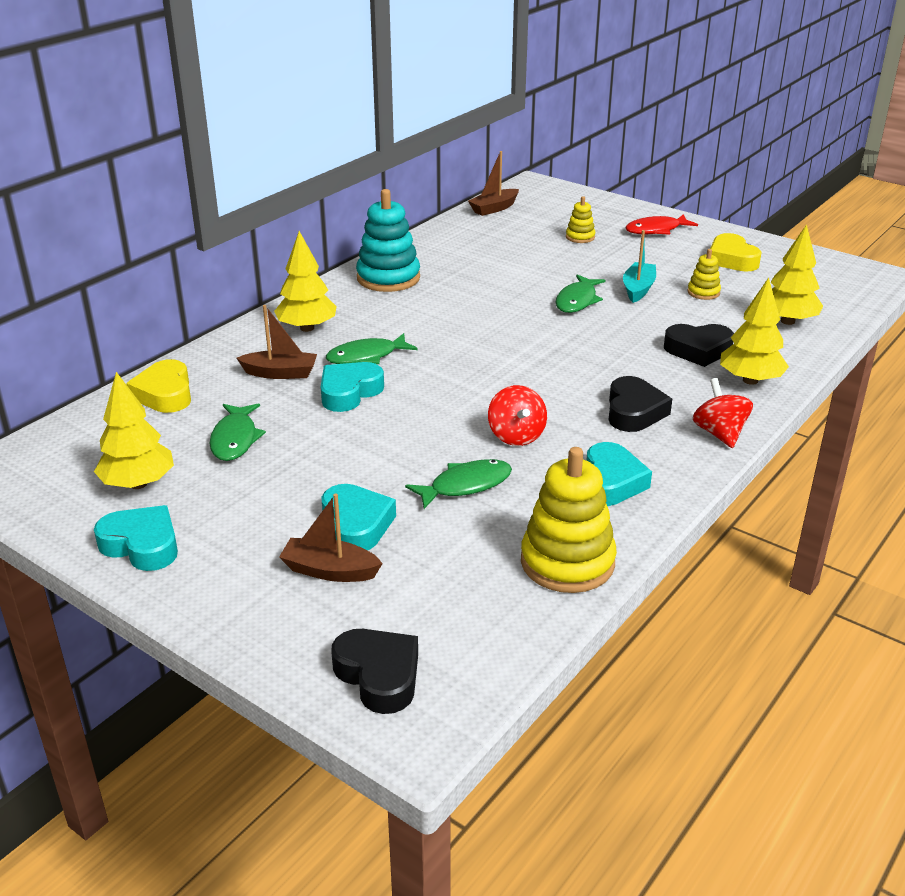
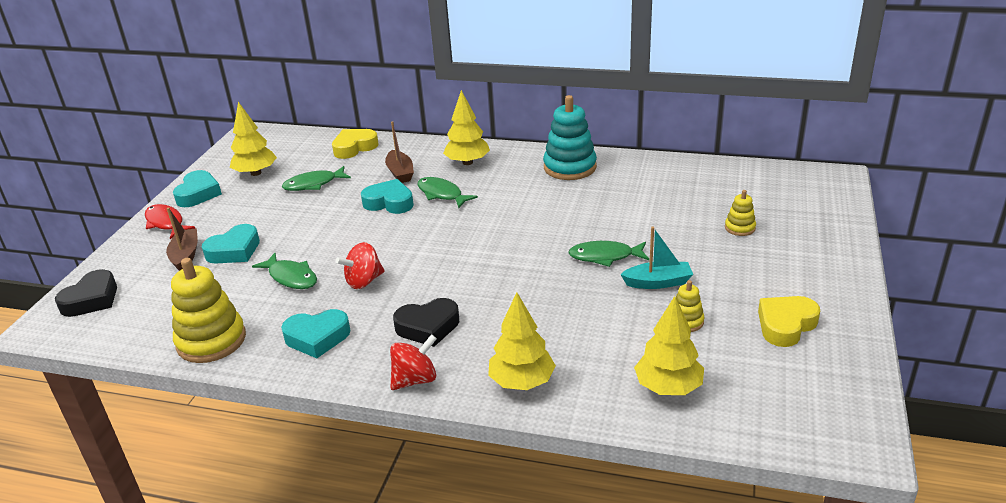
camera: 70 degrees right, 0 degrees up
brown boat [468,151,519,216] -> none
red fish [625,214,698,235] -> red fish moved to [145,204,195,239]
black heart [664,324,734,367] -> none

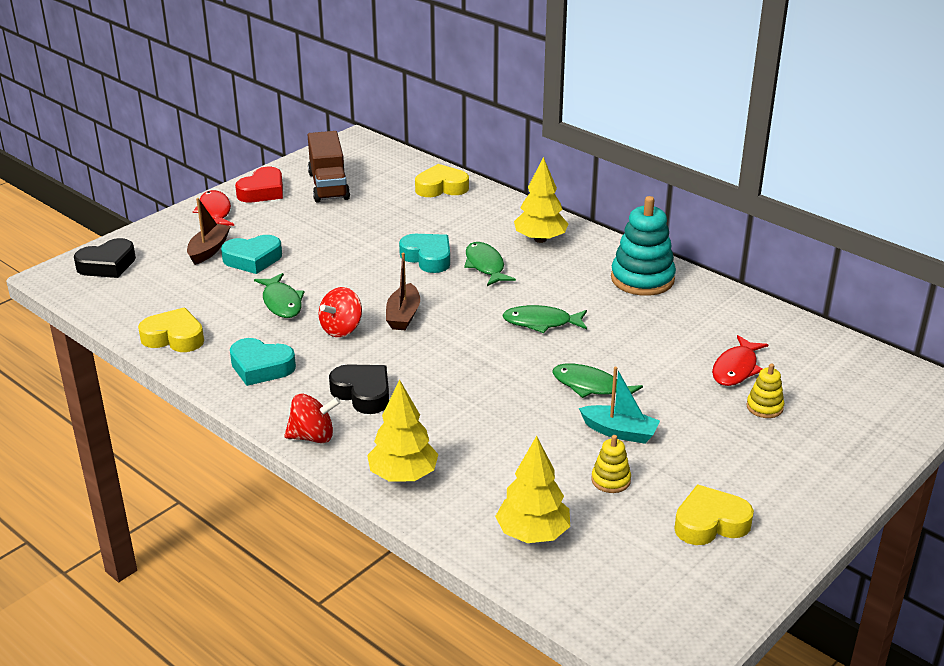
camera: 25 degrees right, 0 degrees up
yellow stacking toy [171,258,246,363] -> yellow heart [138,308,204,352]
turquoise heart [173,170,222,207] -> red heart [235,167,283,202]
yellow tree [230,102,277,176] -> brown truck [308,131,350,203]
green fish [282,166,351,191] -> green fish moved to [502,305,587,333]
red spinning top [335,242,385,289] -> red spinning top turned 45 degrees counterclockwise [319,287,362,337]
brown boat [385,121,414,183] -> brown boat moved to [386,253,420,330]
black heart [393,298,459,347] -> black heart turned 150 degrees counterclockwise [329,364,389,414]
none -> red fish [712,335,768,386]

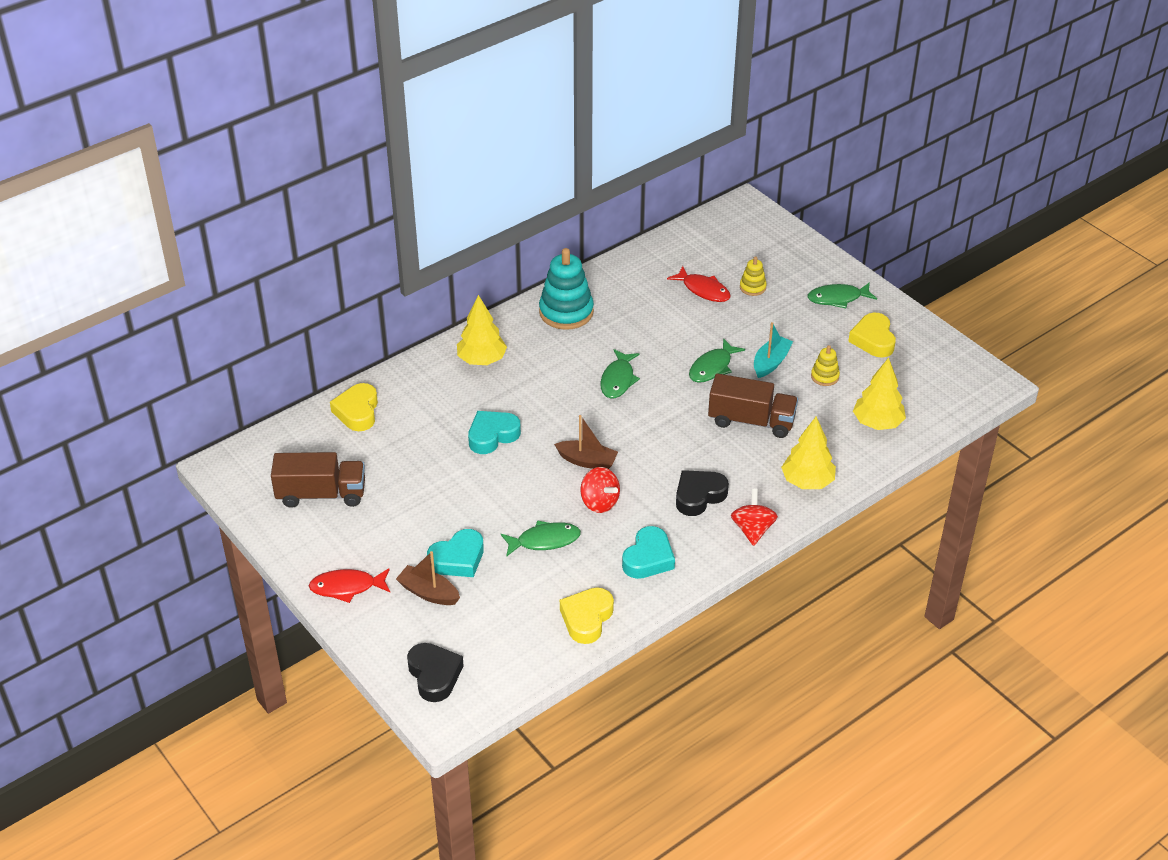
camera: 80 degrees left, 10 degrees up
turquoise heart [221,235,282,274] -> turquoise heart turned 60 degrees clockwise [427,529,484,577]
red heart [235,167,283,202] -> none
green fish [464,242,516,286] -> green fish moved to [807,282,877,308]
none -> brown truck [708,373,798,438]

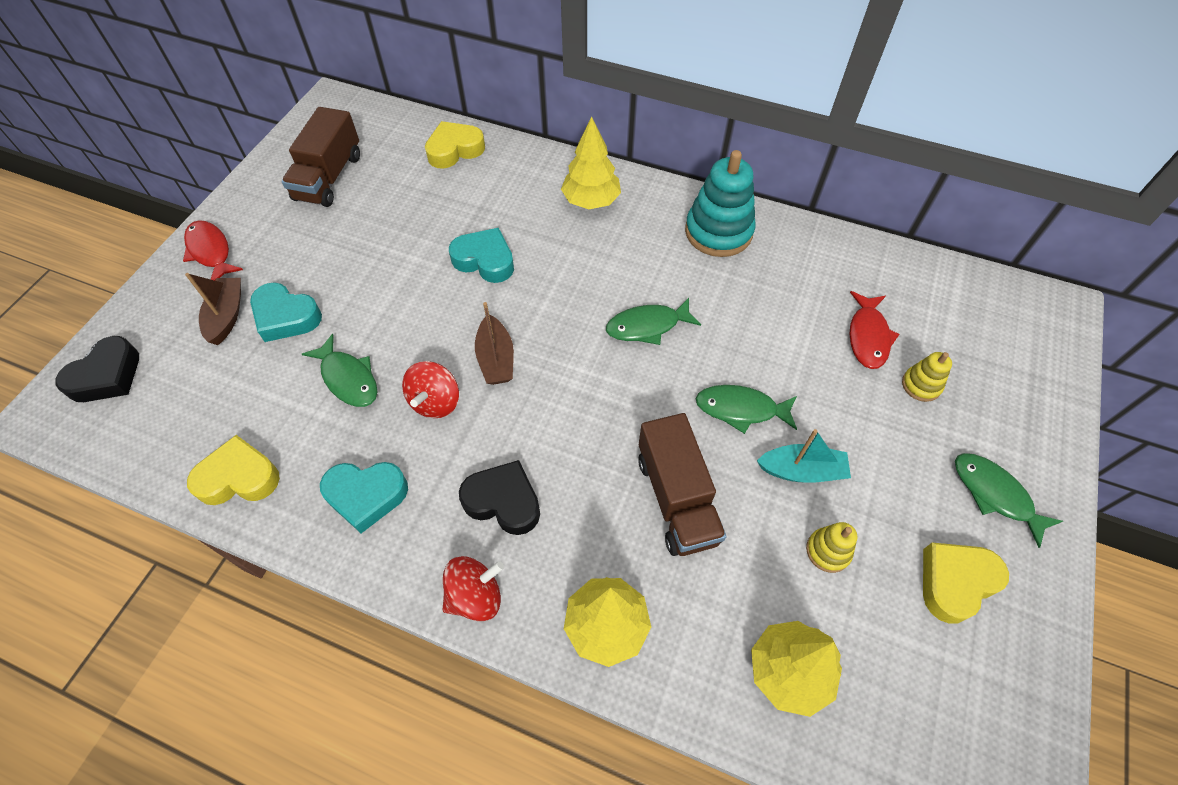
camera: 60 degrees right, 15 degrees up
brown truck [271,452,365,508] -> brown truck turned 45 degrees clockwise [282,107,360,207]

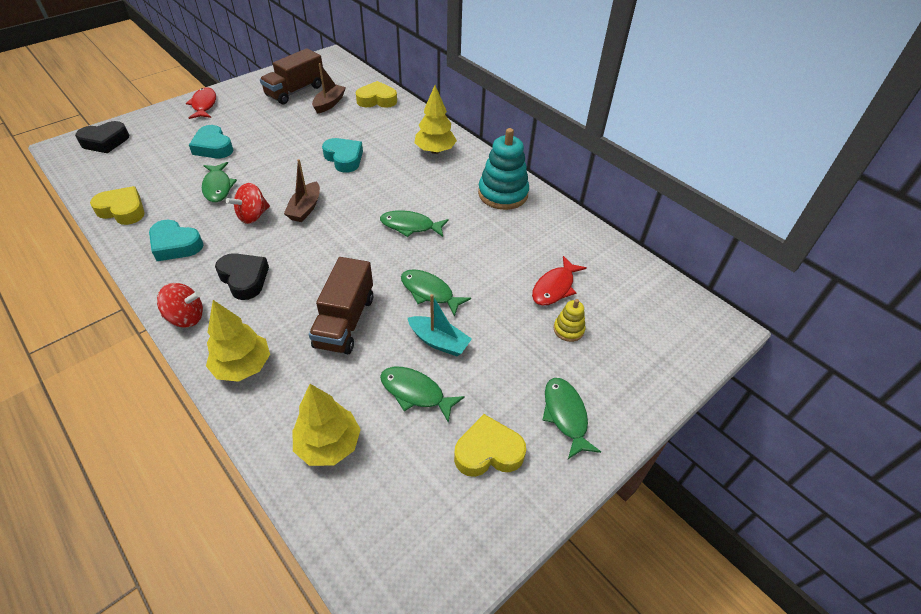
camera: 25 degrees right, 10 degrees down
brown boat [185,273,241,345] -> brown boat moved to [312,63,346,113]
yellow stacking toy [806,522,857,573] -> green fish [380,367,465,423]

